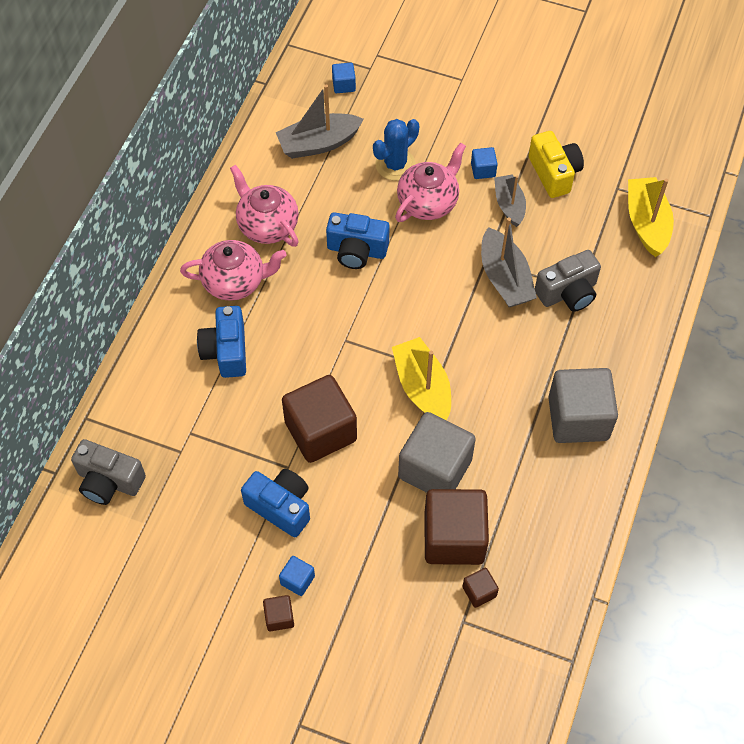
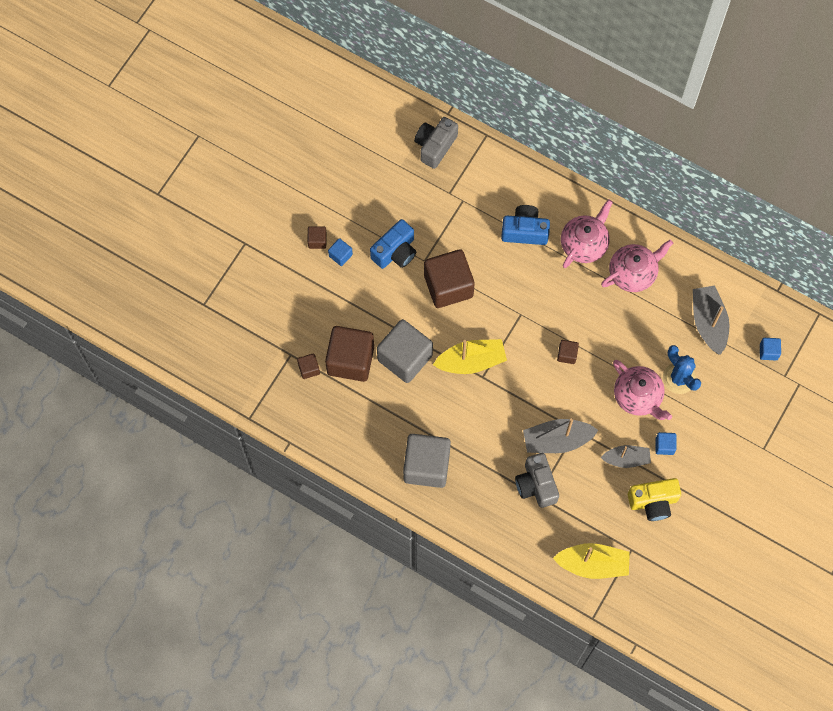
camera: 100 degrees right, 10 degrees up
pink teapot [180,240,287,301] -> pink teapot turned 150 degrees counterclockwise [561,199,613,268]
blue camera [326,212,390,269] -> none
none -> brown cube [557,340,579,364]

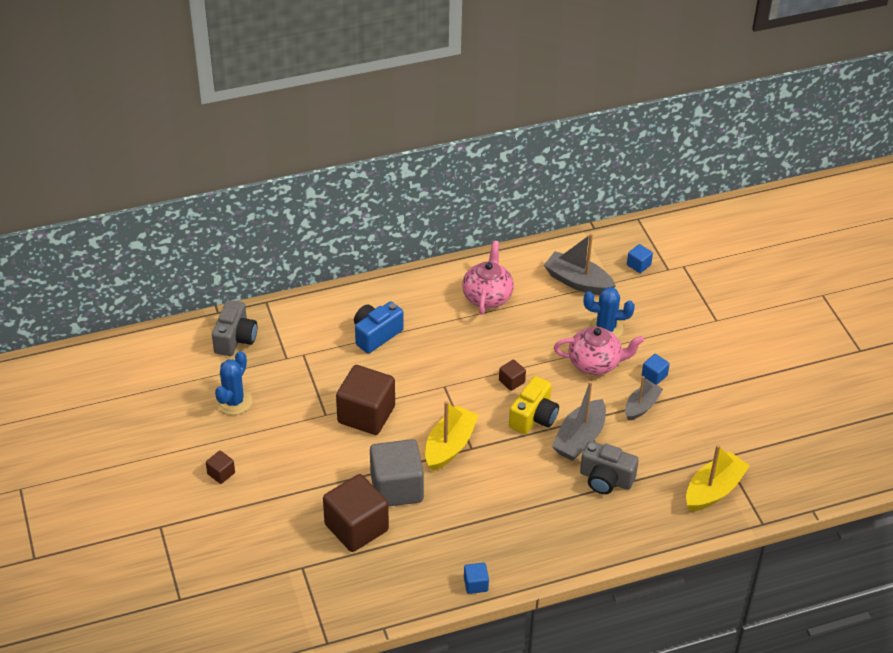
camera: 50 degrees left, 25 degrees down
brown cube [297,354,320,379] -> none
blue cube [328,238,353,266] -> blue cube moved to [464,563,489,594]
blue camera [370,219,416,269] -> none
grey cube [403,434,451,488] -> none
grey camera [414,117,458,169] -> grey camera turned 150 degrees counterclockwise [212,300,257,356]
pink teapot [561,199,613,268] -> none
yellow camera [628,478,681,521] -> yellow camera moved to [509,376,559,434]
none -> blue cactus [215,351,252,415]

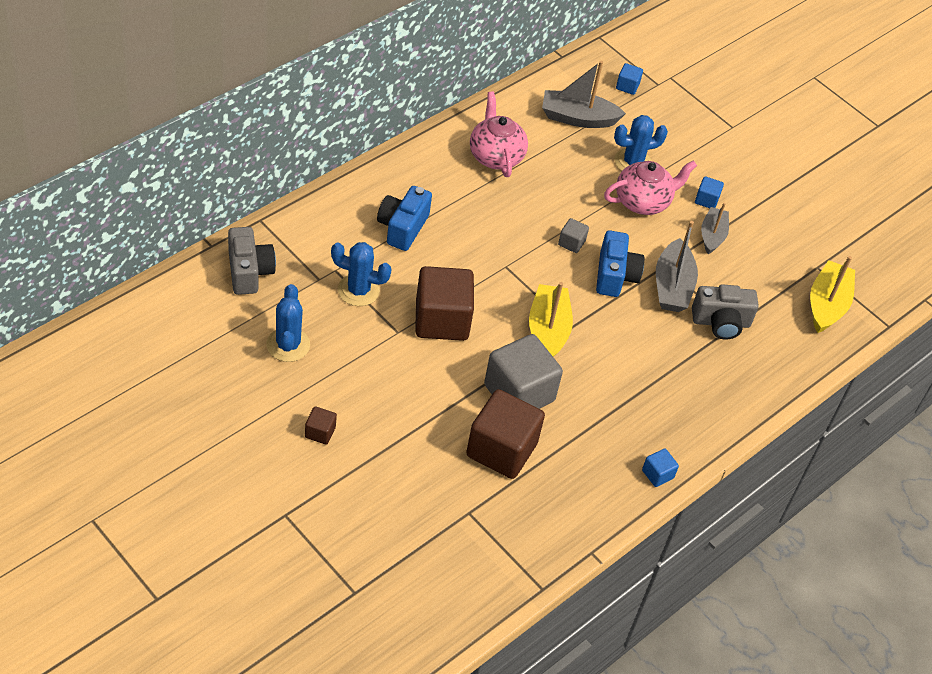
camera: 30 degrees left, 5 degrees up
brown cube [499,360,526,391] -> grey cube [558,218,589,253]
yellow camera [509,376,559,434] -> blue camera [596,230,644,297]
none -> blue cactus [331,242,392,306]

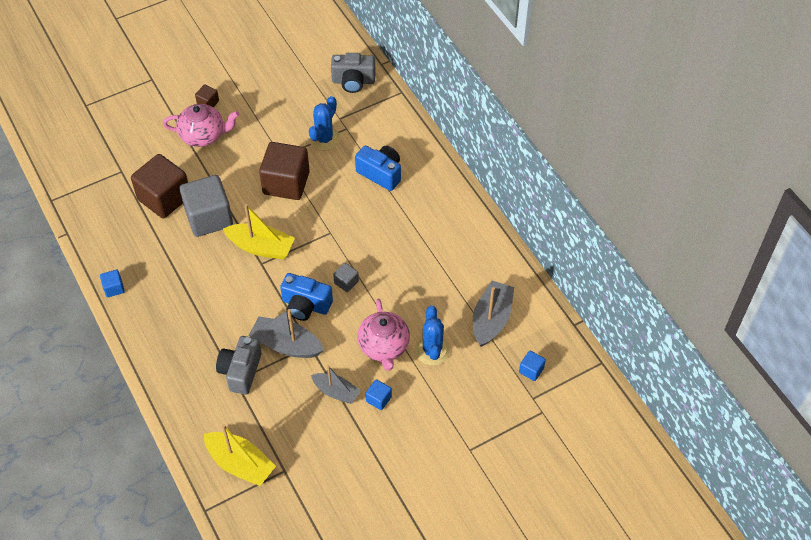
camera: 110 degrees right, 5 degrees up
blue cactus [266,284,310,362] -> none
pink teapot [470,91,528,177] -> pink teapot moved to [163,104,239,147]

